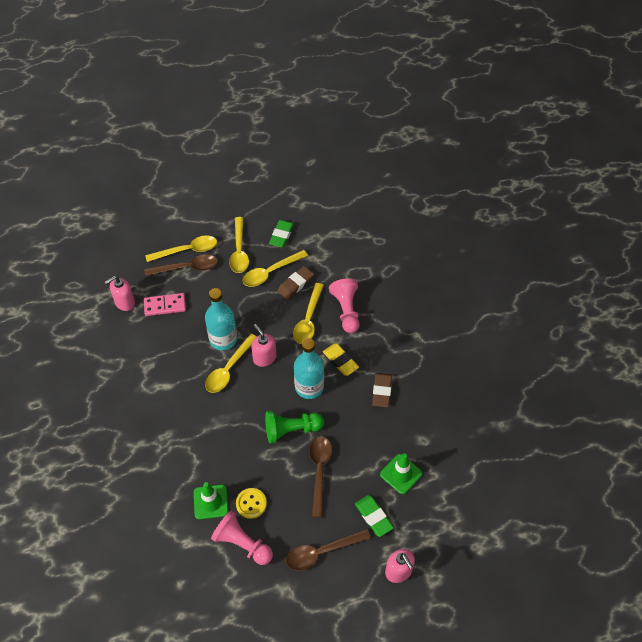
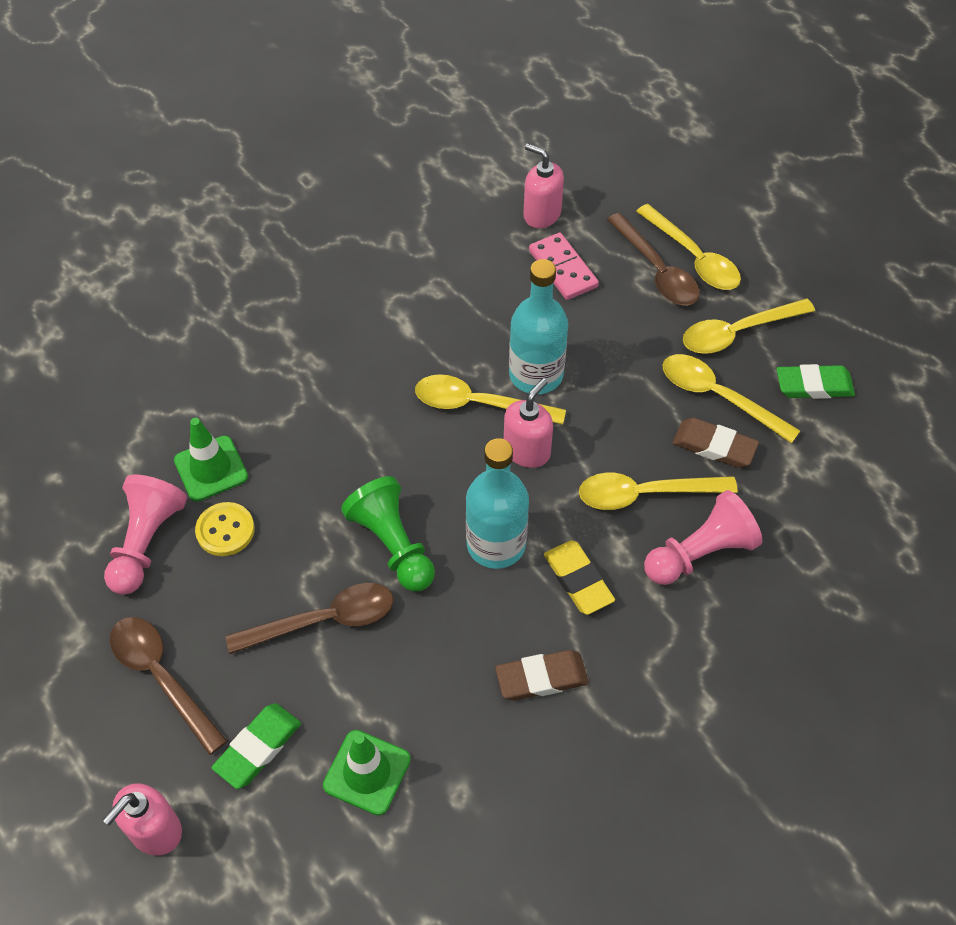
camera: 70 degrees right, 0 degrees up
yellow eraser [323,343,359,376] -> yellow eraser turned 60 degrees counterclockwise [544,540,615,615]

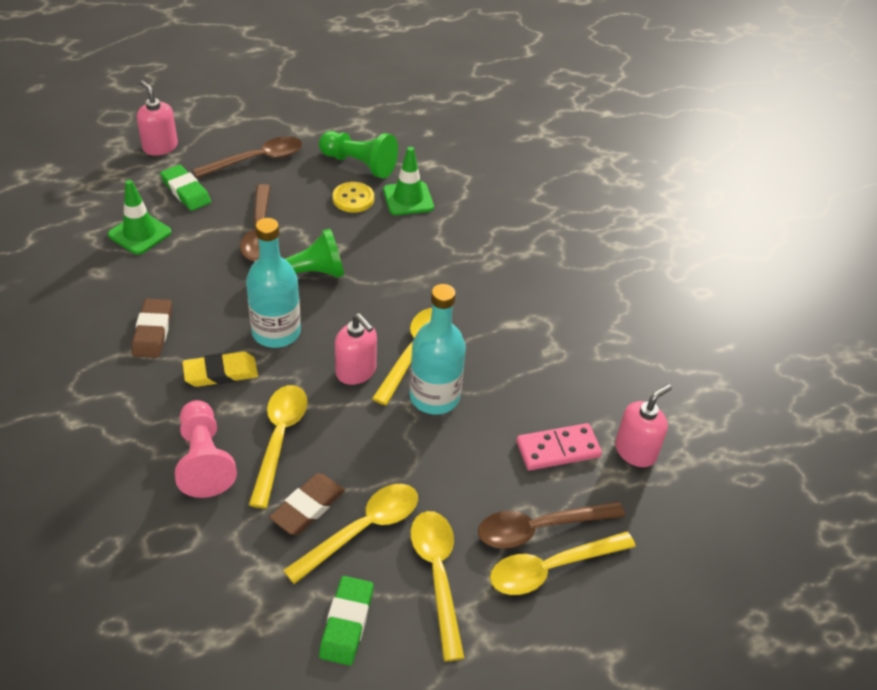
camera: 100 degrees right, 10 degrees down
pink pawn [104,475,187,595] -> green pawn [319,131,398,179]

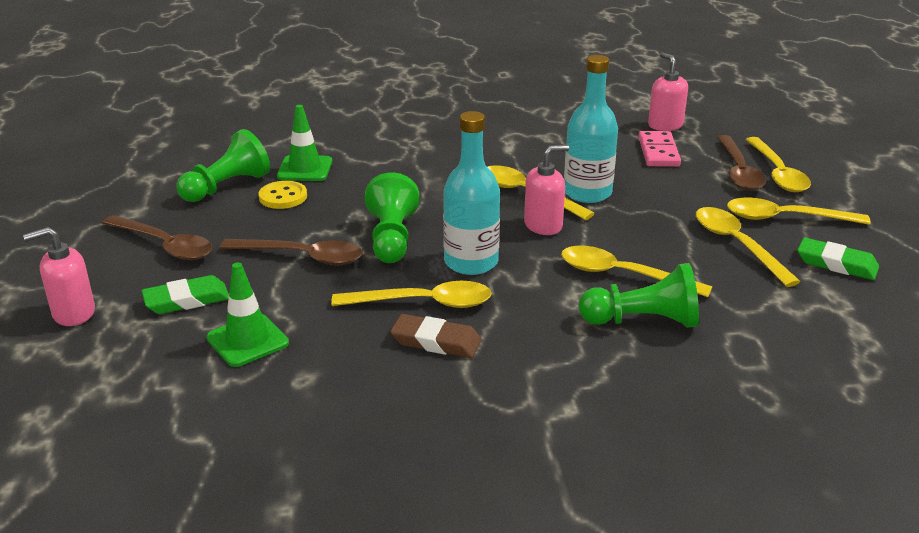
camera: 70 degrees left, 15 degrees down
pink pawn [175,400,237,498] -> green pawn [579,263,699,328]
yellow eraser [182,351,258,387] -> none
brown spoon [192,136,302,178] -> brown spoon turned 135 degrees clockwise [102,215,212,260]
brown eraser [269,473,345,535] -> none
none -> yellow spoon [331,281,492,308]

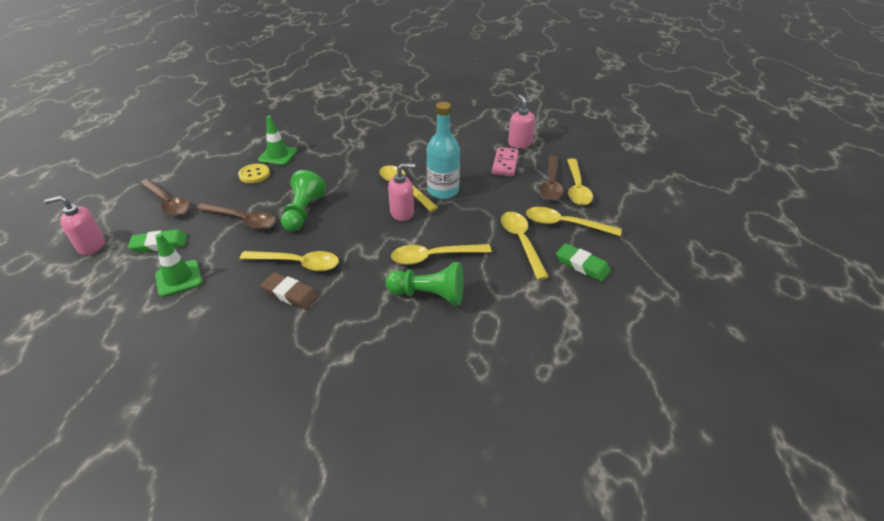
camera: 10 degrees right, 10 degrees up
green pawn [176,129,270,202] -> none
turquoise bottle [443,111,500,275] -> none
yellow spoon [561,245,712,297] -> yellow spoon turned 45 degrees counterclockwise [391,244,492,265]

